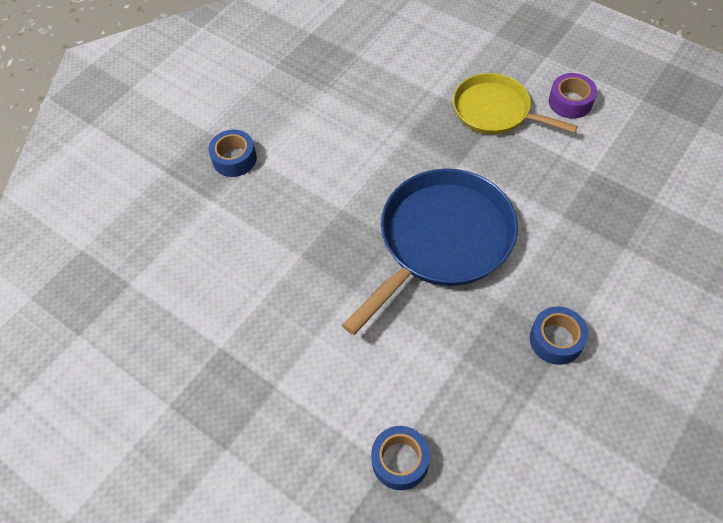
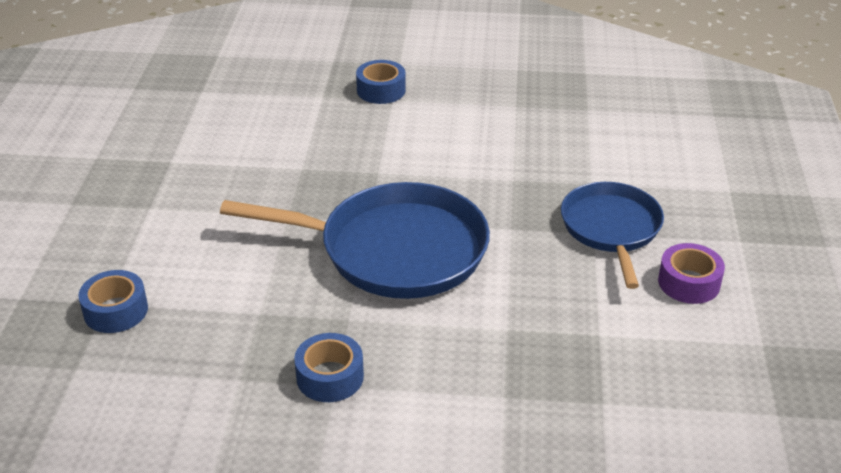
camera: 55 degrees right, 20 degrees down
yellow pan [453,73,578,135] -> blue pan [561,182,664,289]

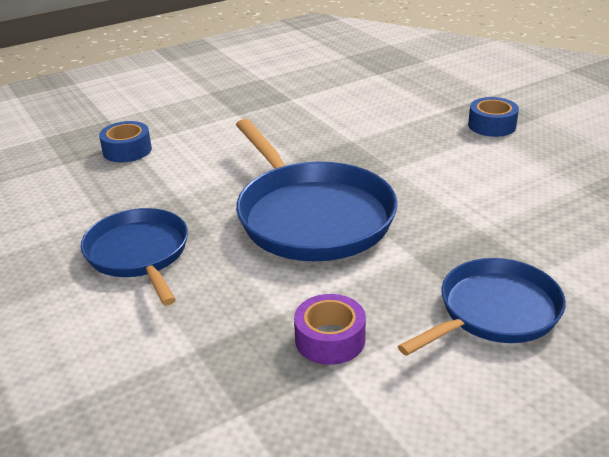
camera: 55 degrees right, 5 degrees down
blue tape [294,333,364,402] -> blue pan [81,208,188,305]
purple tape [658,243,725,304] -> purple tape moved to [294,294,366,365]

